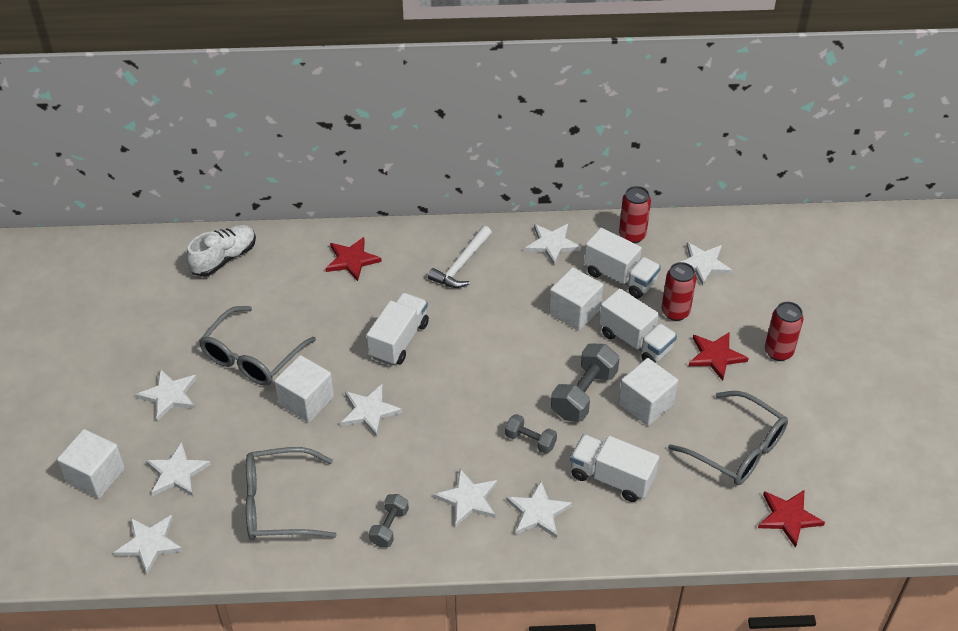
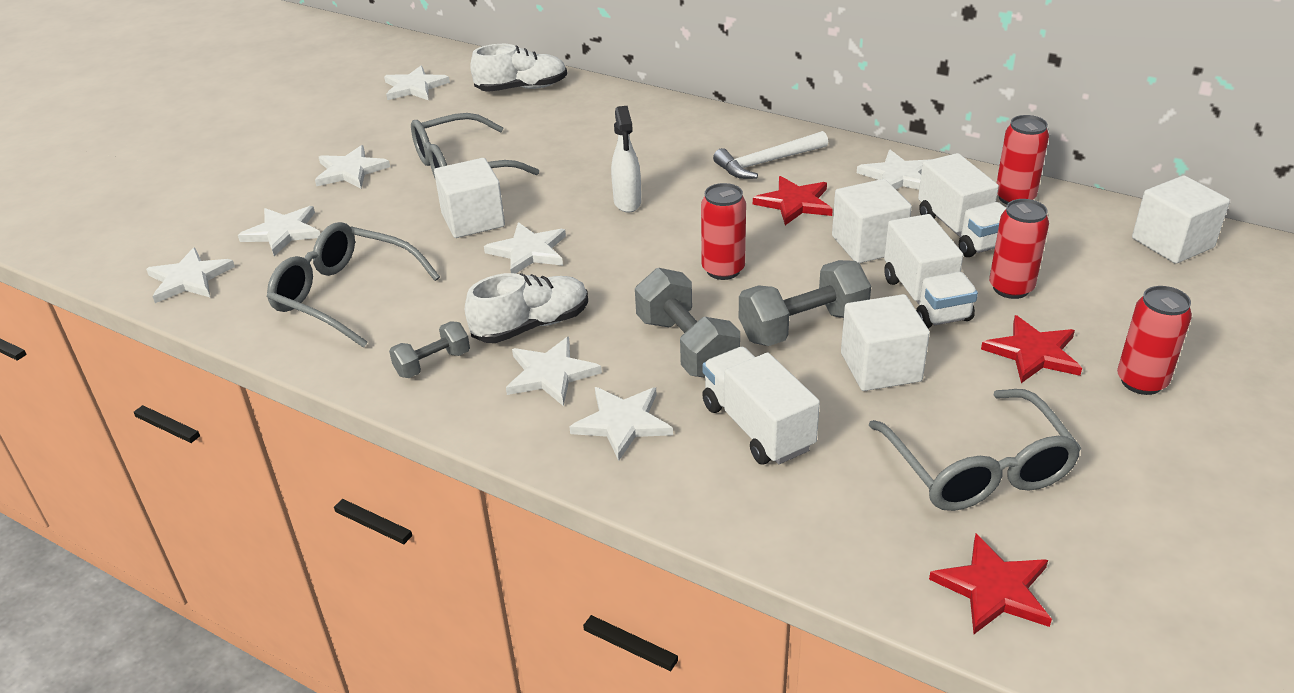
camera: 35 degrees right, 10 degrees down
white cube [57,429,125,498] -> white cube moved to [1132,175,1230,264]
red star [325,237,382,281] -> red star moved to [753,176,833,225]
white truck [367,293,429,366] -> white spray bottle [611,106,641,212]
grey dumbbell [505,414,557,454] -> grey dumbbell [635,268,740,378], size x1.71
white star [681,242,732,286] -> white star moved to [384,66,450,100]
none -> white shoe [465,273,588,343]
none -> red can [701,183,746,280]

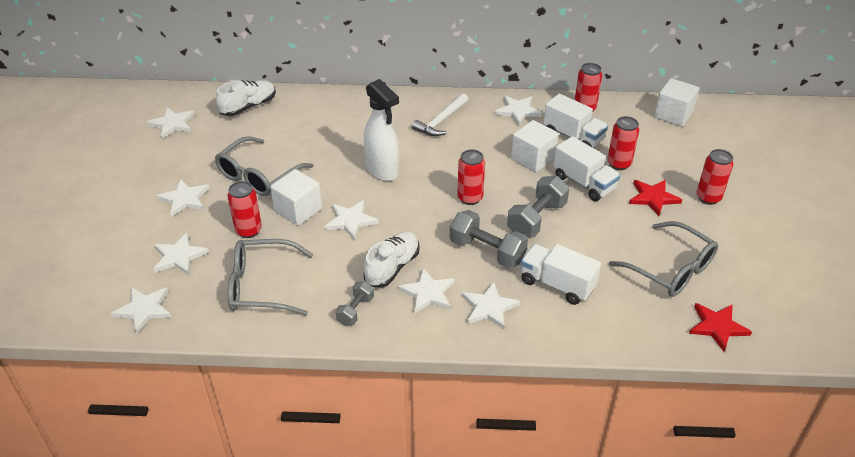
camera: 30 degrees left, 5 degrees up
white spray bottle [611,106,641,212] -> white spray bottle [364,79,399,181], size x1.58
red star [753,176,833,225] -> none
white cube [841,294,930,391] -> none
none -> red can [228,181,262,238]

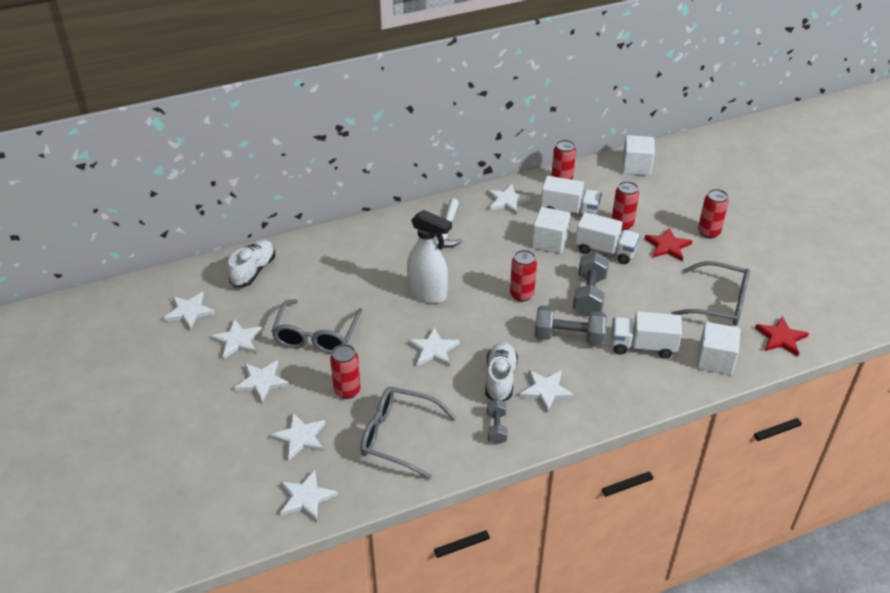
camera: 25 degrees left, 0 degrees up
grey glasses [228,239,314,316] -> grey glasses turned 45 degrees clockwise [360,387,456,479]
white cube [270,169,322,226] -> white cube moved to [697,322,740,375]
white star [462,282,520,329] -> white star moved to [210,319,263,359]

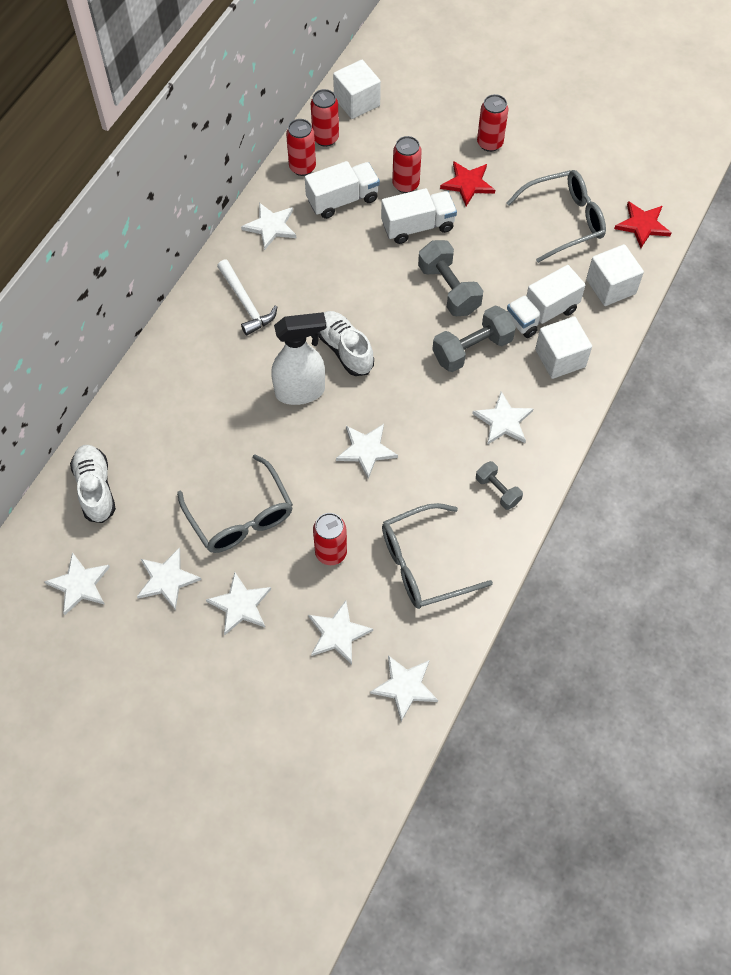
camera: 40 degrees left, 20 degrees up
white shoe [485,342,518,401] -> white shoe moved to [317,311,374,376]
red can [510,250,537,302] -> red can moved to [311,89,339,147]
white cube [532,207,571,254] -> white cube moved to [535,316,592,379]

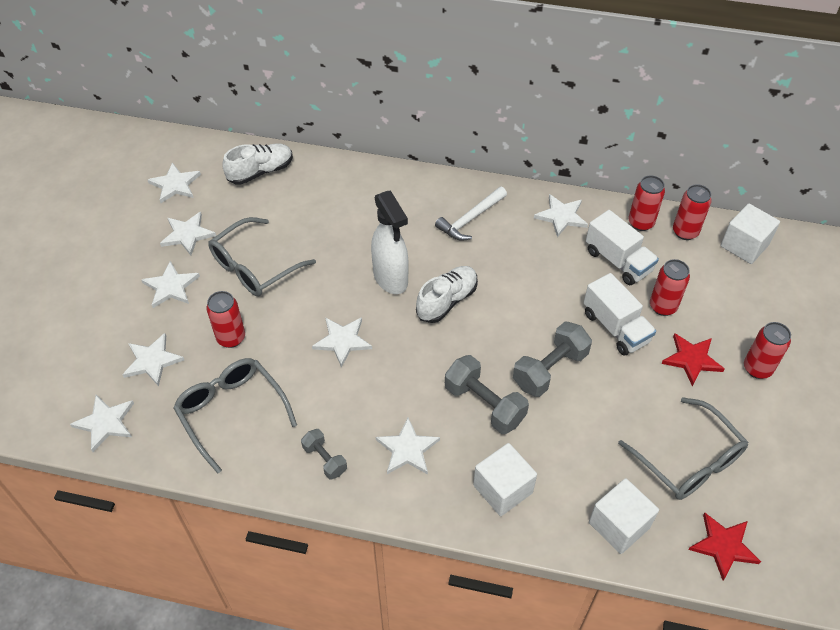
camera: 75 degrees right, 10 degrees down
grey dumbbell [476,461,523,510] -> grey dumbbell turned 75 degrees counterclockwise [301,429,347,480]
white truck [507,265,585,338] -> none

